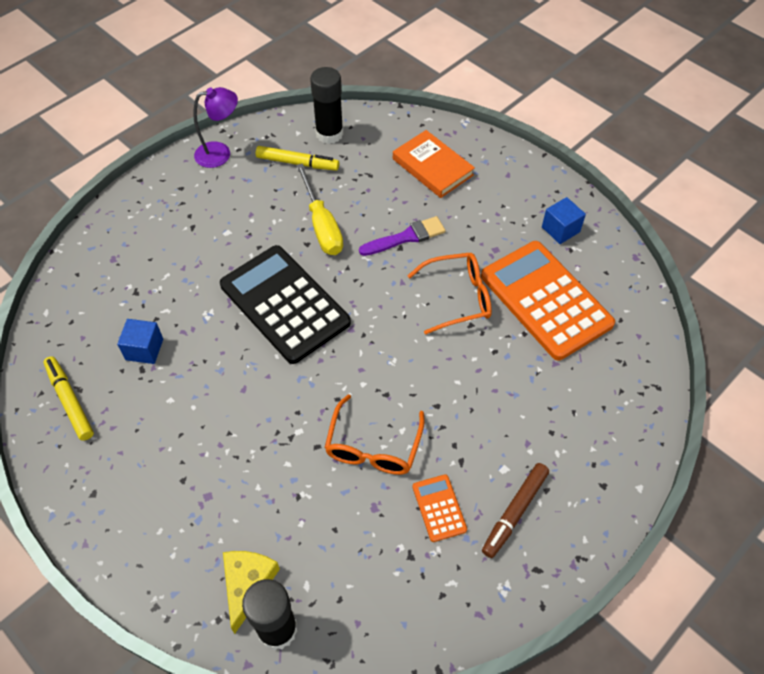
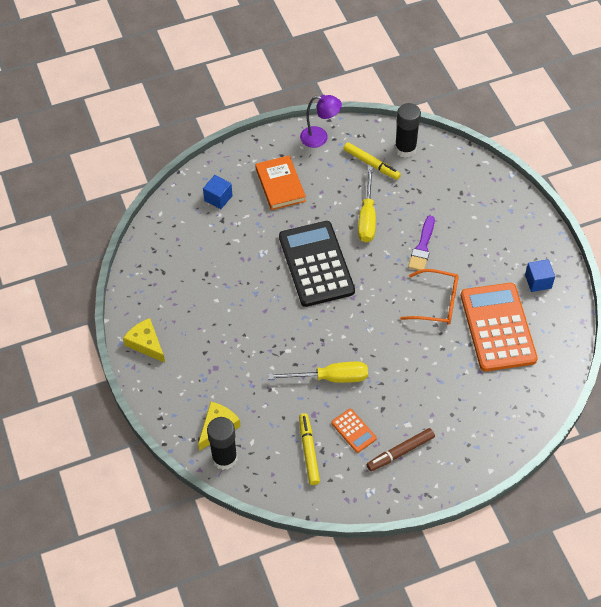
camera: 25 degrees right, 0 degrees up
yellow marker [43,356,94,441] -> yellow marker moved to [299,413,320,485]
blue cube [117,319,163,364] -> blue cube moved to [203,175,233,209]
orange glasses [325,394,425,475] -> yellow screwdriver [268,362,368,383]
purple brush [359,216,446,256] -> purple brush turned 105 degrees clockwise [408,216,435,271]
orange book [393,130,475,198] -> orange book moved to [255,155,306,210]
orange calculator [413,474,467,542] -> orange calculator turned 135 degrees clockwise [331,409,377,453]
none -> yellow cheese [123,318,165,363]

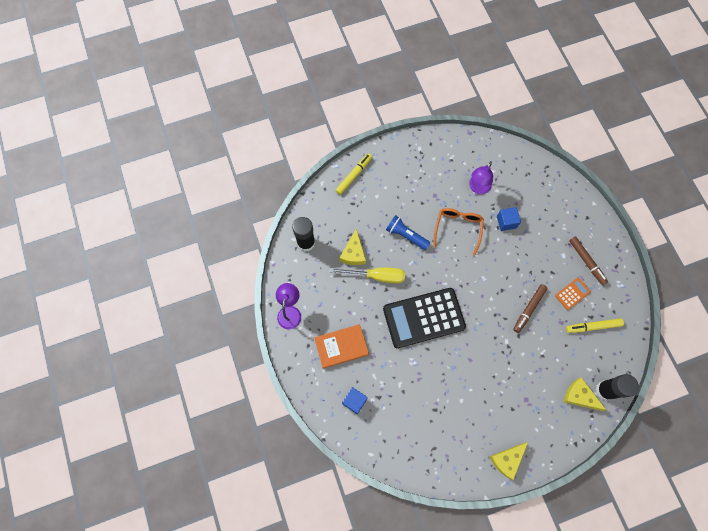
camera: 90 degrees left, 15 degrees up
yellow screwdriver [268,362,368,383] -> brown marker [513,284,548,333]
yellow marker [343,142,401,180] -> yellow marker moved to [335,153,372,195]
purple brush [408,216,435,271] -> blue flashlight [386,215,430,250]
orange calculator [461,283,538,371] -> purple lamp [469,161,493,195]
blue cube [525,259,555,292] -> blue cube moved to [497,207,521,231]
none -> yellow cheese [340,229,366,265]

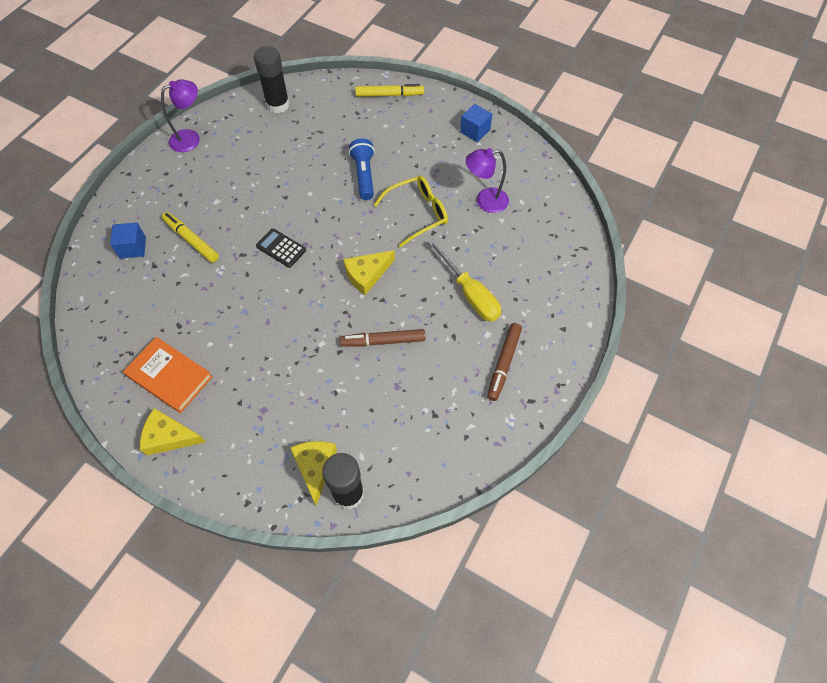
camera: 50 degrees right, 10 degrees down
orange book [314,324,369,369] -> orange book moved to [123,337,213,413]
yellow screwdriver [330,267,405,283] -> yellow screwdriver moved to [428,239,501,322]
yellow cheese [340,229,366,265] -> yellow cheese moved to [344,250,395,295]
black calculator [383,288,466,348] -> black calculator [256,228,306,268], size x0.43
orange glasses [433,208,484,256] -> yellow glasses [374,176,448,247]
blue cube [497,207,521,231] -> blue cube moved to [460,104,492,142]
orange calculator [555,278,591,310] -> none
yellow marker [566,318,624,333] -> yellow marker moved to [162,212,219,263]

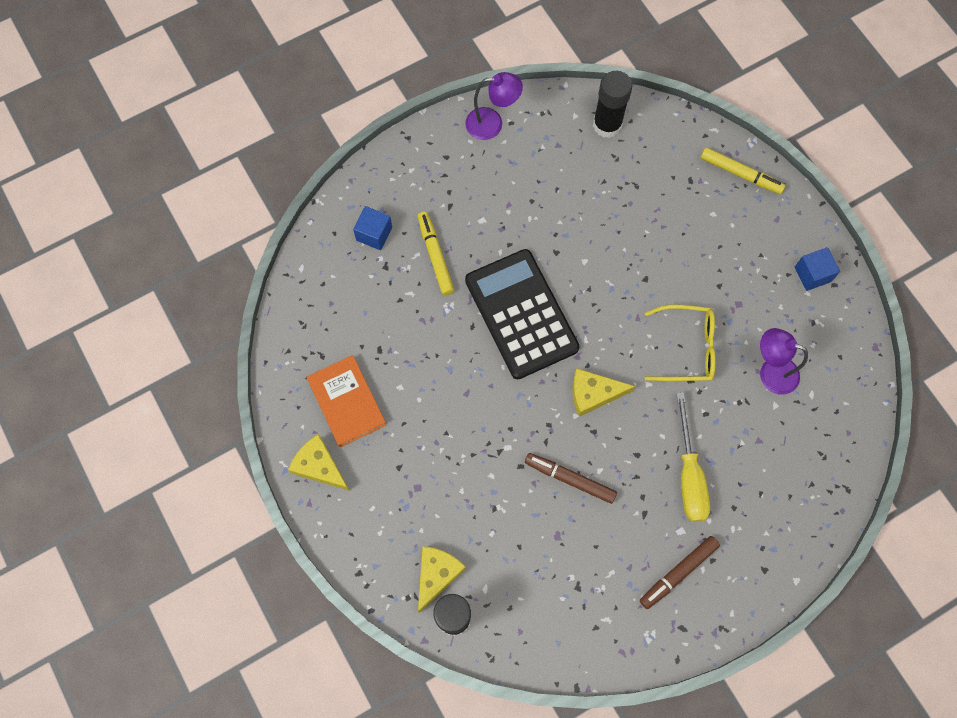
camera: 30 degrees right, 10 degrees up
black calculator [256,228,306,268] -> black calculator [465,249,580,379], size x2.31
blue flashlight [349,139,375,200] -> none

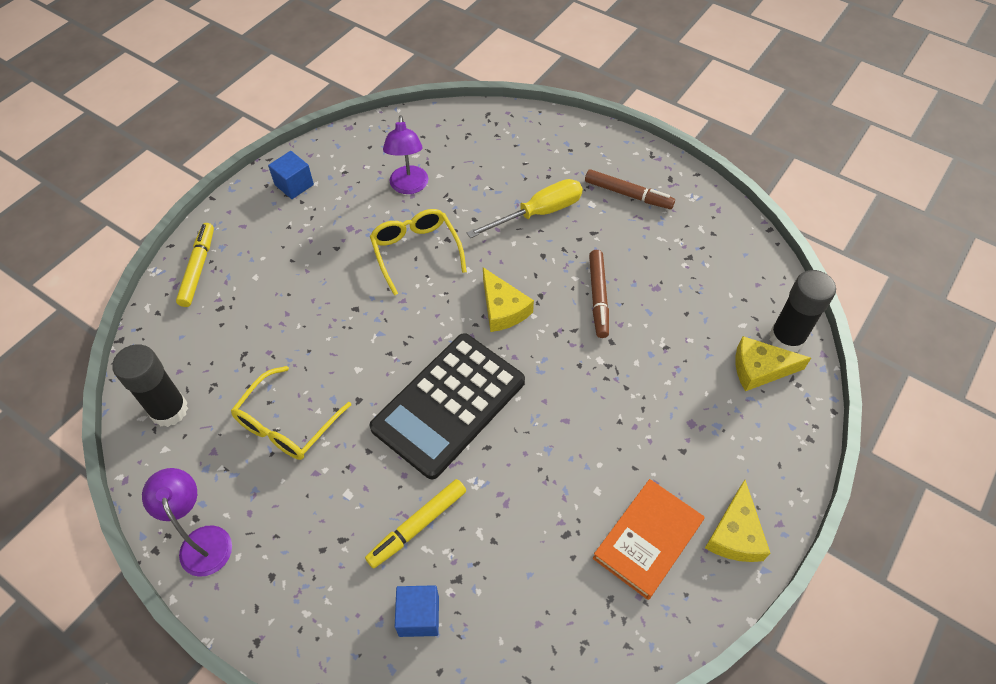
camera: 115 degrees left, 15 degrees down
none -> yellow glasses [231,366,351,460]

